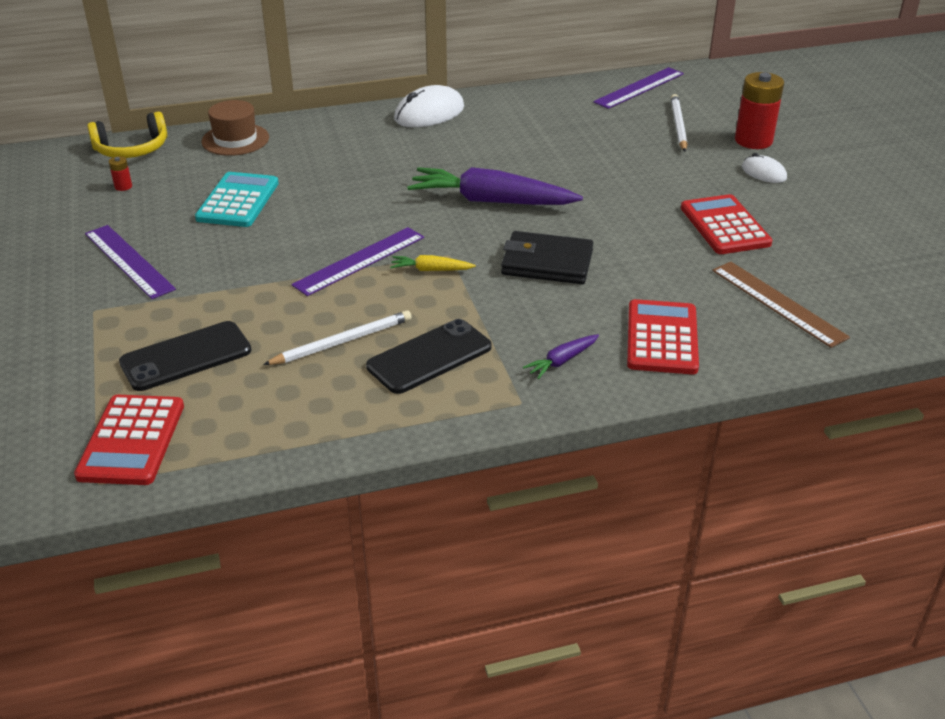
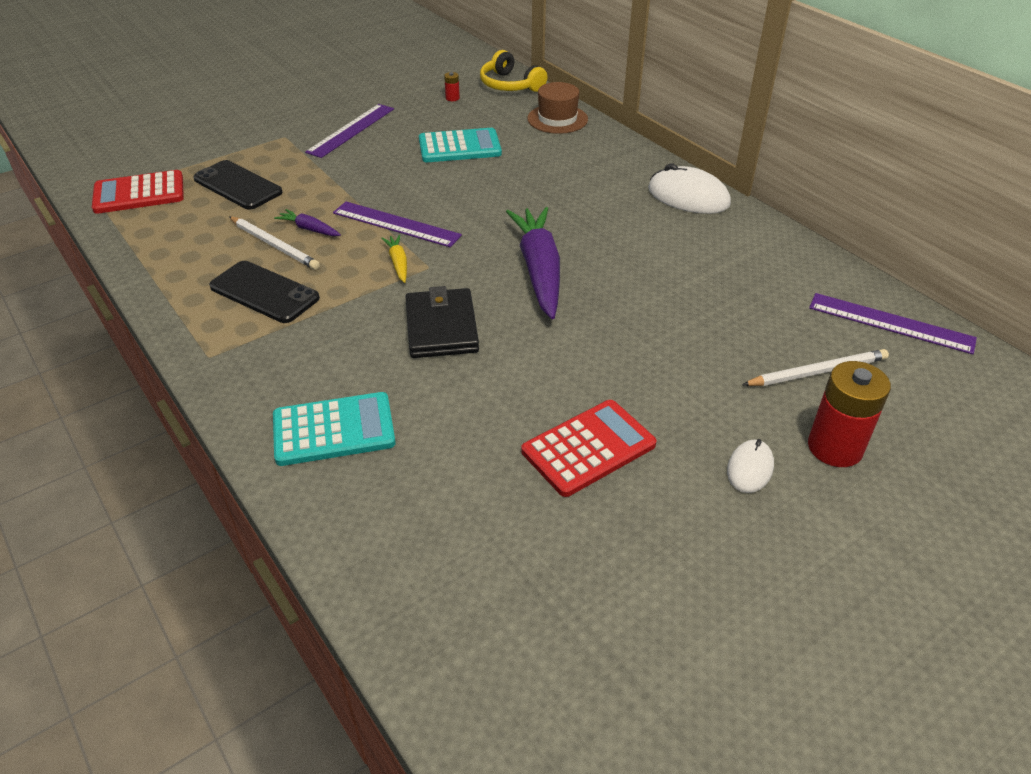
camera: 70 degrees right, 5 degrees up
purple carrot [523,334,599,379] -> purple carrot moved to [274,209,341,236]
red calculator [627,299,699,374] -> turquoise calculator [273,392,396,466]
brown ruler [712,262,850,348] -> none

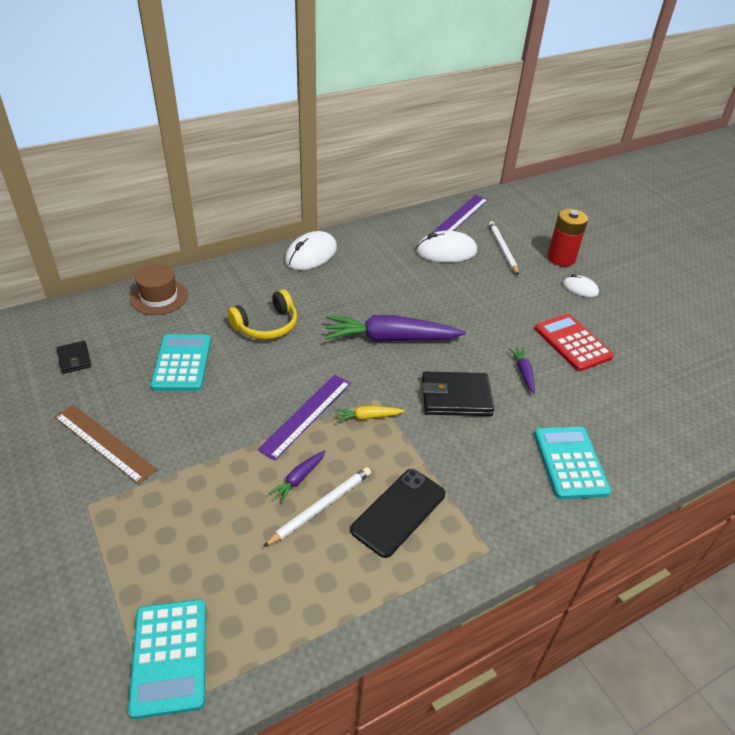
camera: 85 degrees left, 0 degrees up
red calculator [92,170,184,214] -> turquoise calculator [128,599,206,719]
black phone [193,160,283,210] -> none
purple ruler [305,104,394,158] -> brown ruler [55,405,157,484]
red battery [444,72,460,101] -> black wallet [57,341,91,374]
yellow headphones [480,50,547,92] -> yellow headphones moved to [227,290,297,339]
none -> white mouse [416,230,477,263]
none -> purple carrot [509,347,535,393]

